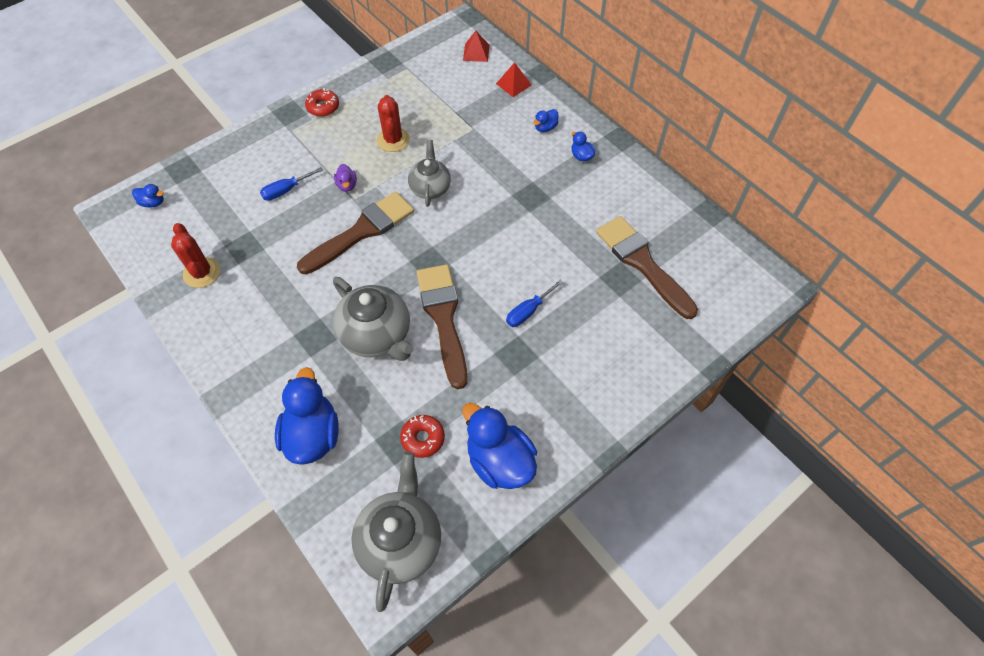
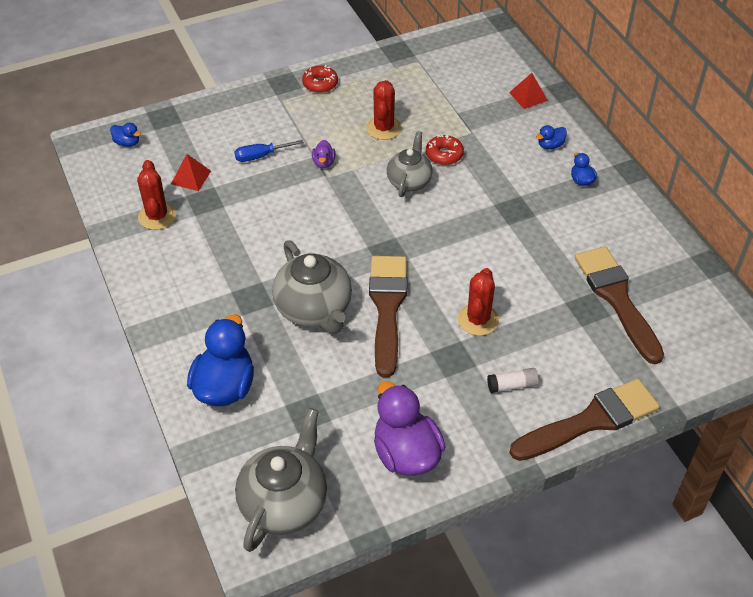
camera: 15 degrees right, 10 degrees down
brown brush [297,192,414,275] -> brown brush moved to [509,379,660,461]
red donut [400,415,445,458] -> red donut moved to [426,134,464,165]
blue duck [462,403,537,489] -> purple duck [374,381,445,476]
red pyramid [463,31,490,62] -> red pyramid moved to [171,154,211,191]
blue screwdriver [506,280,563,327] -> red cactus [458,268,499,336]
none -> white glue stick [487,368,539,393]

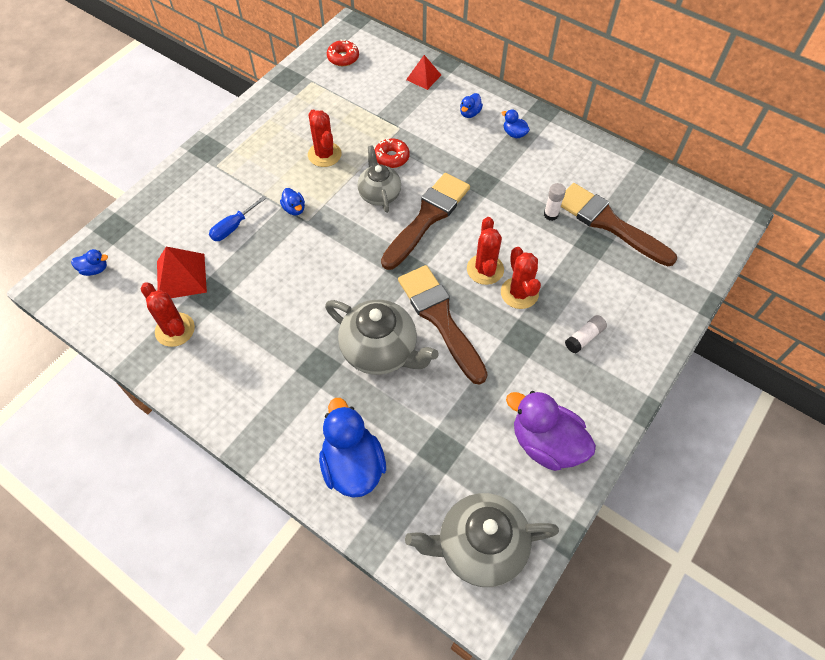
camera: 30 degrees left, 10 degrees up
red pyramid [171,154,211,191] -> red pyramid [157,247,207,298], size x1.54
grey teapot [235,408,327,552] -> grey teapot turned 90 degrees counterclockwise [405,493,559,587]
red donut [302,65,338,93] -> red donut moved to [327,39,359,66]
purple duck [312,140,335,168] -> blue duck [280,188,305,215]
brown brush [509,379,660,461] -> brown brush moved to [381,173,470,270]
none -> red cactus [467,217,504,285]
none -> white glue stick [544,183,566,221]

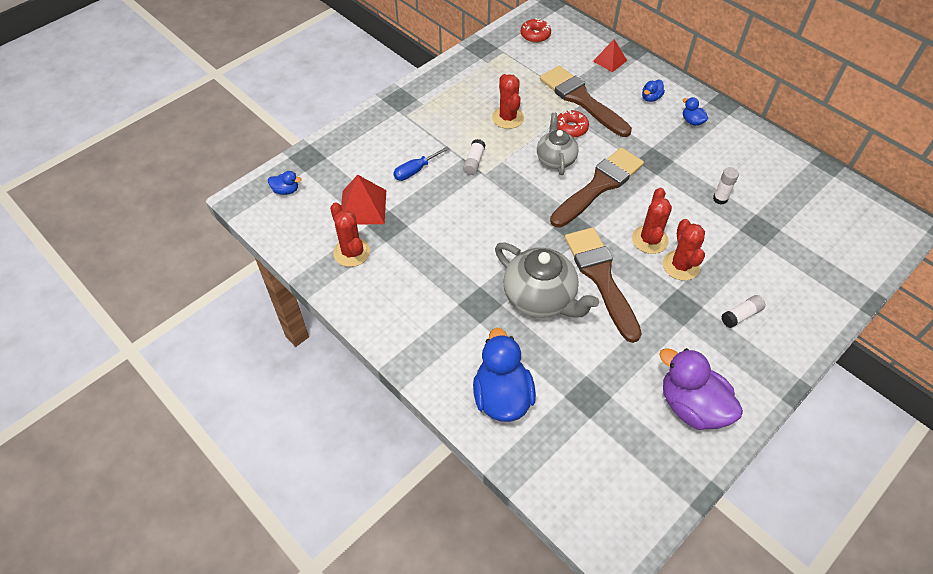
camera: 10 degrees right, 5 degrees down
blue duck [280,188,305,215] -> white glue stick [463,139,485,175]
grey teapot [405,493,559,587] -> none
brown brush [561,183,677,266] -> brown brush moved to [540,66,632,137]

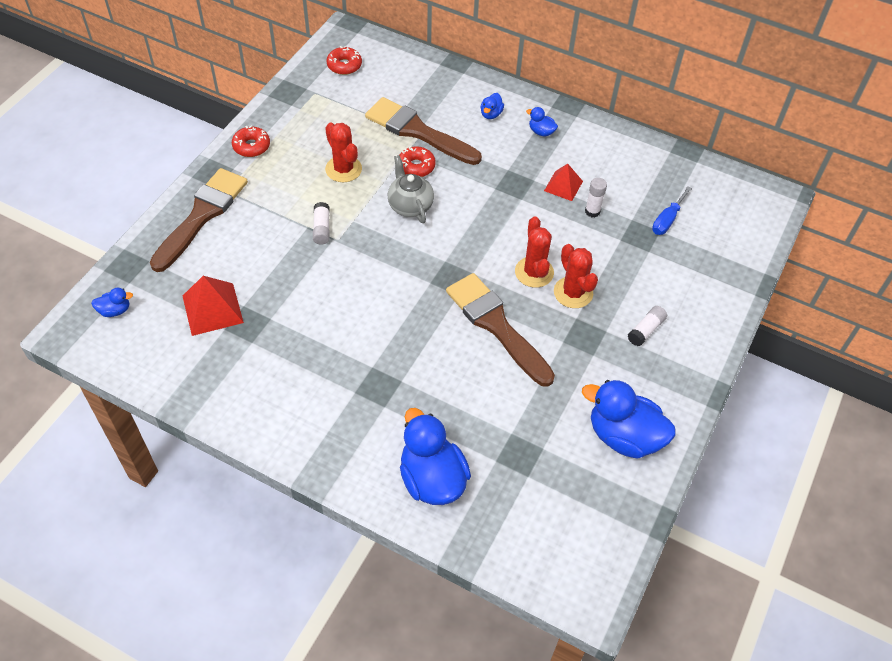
camera: 20 degrees left, 0 degrees up
red cactus [330,202,370,267] -> none
blue screwdriver [393,146,450,181] -> blue screwdriver moved to [652,187,692,235]
grey teapot [495,243,599,318] -> none
brown brush [550,147,644,228] -> brown brush moved to [150,168,248,272]
red pyramid [593,39,627,72] -> red pyramid moved to [544,164,583,201]
purple duck [659,348,743,430] -> blue duck [582,380,676,459]
none -> red donut [232,126,270,157]

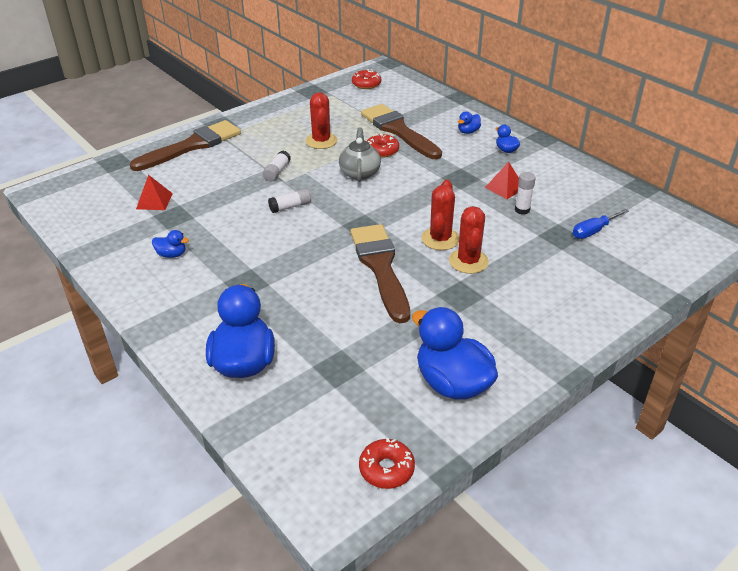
camera: 25 degrees right, 15 degrees down
blue duck [91,288,133,317] -> blue duck moved to [152,230,189,258]
red pyramid [183,276,244,336] -> red pyramid [136,175,173,210], size x0.65
red donut [232,126,270,157] -> red donut moved to [359,438,415,489]
white glue stick [628,306,667,346] -> white glue stick moved to [268,188,311,213]

